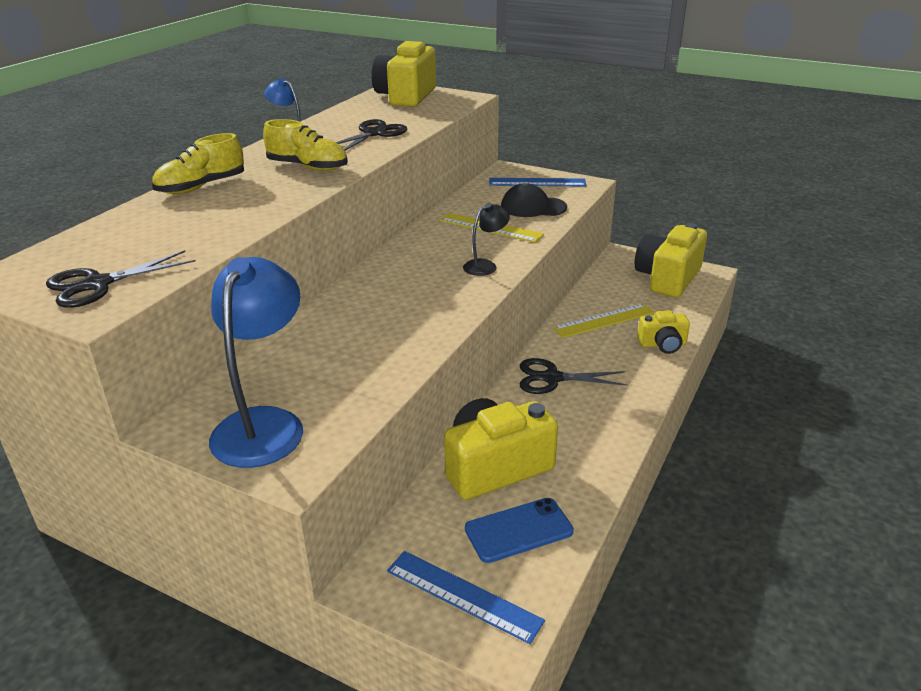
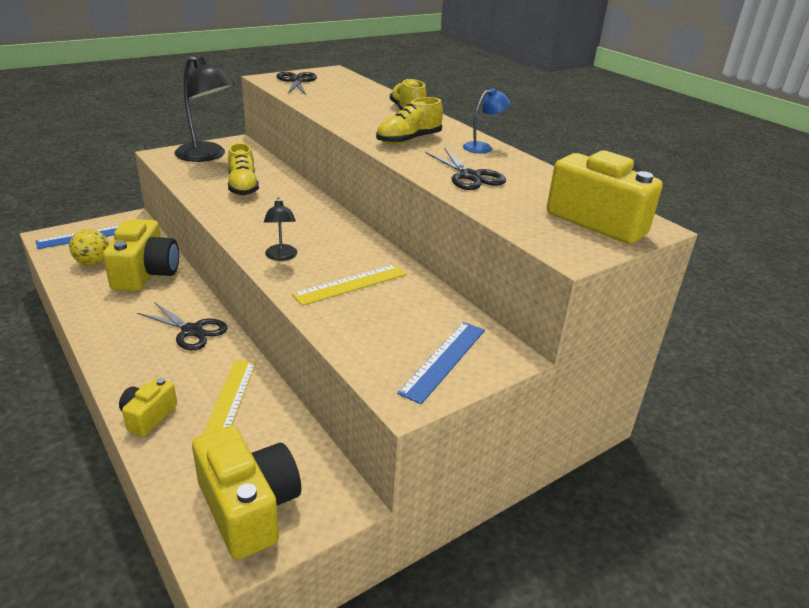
camera: 115 degrees right, 0 degrees up
blue lamp [209,257,303,468] -> black lamp [175,56,235,162]
blue phone [465,498,574,563] -> yellow ball [69,229,109,265]
black cap [501,183,567,217] -> none
black scissors [520,358,628,394] -> black scissors turned 90 degrees clockwise [137,302,228,350]
none -> yellow shoe [228,143,259,196]

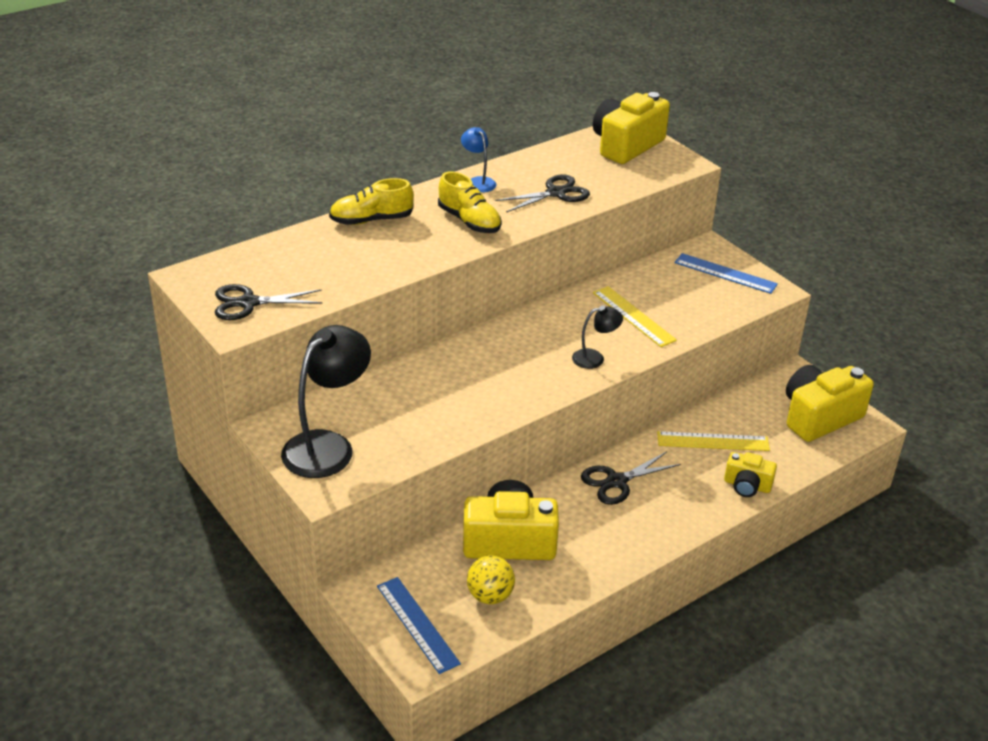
camera: 90 degrees left, 5 degrees up
black scissors [137,302,228,350] -> black scissors turned 150 degrees counterclockwise [581,451,681,505]
yellow shoe [228,143,259,196] -> none

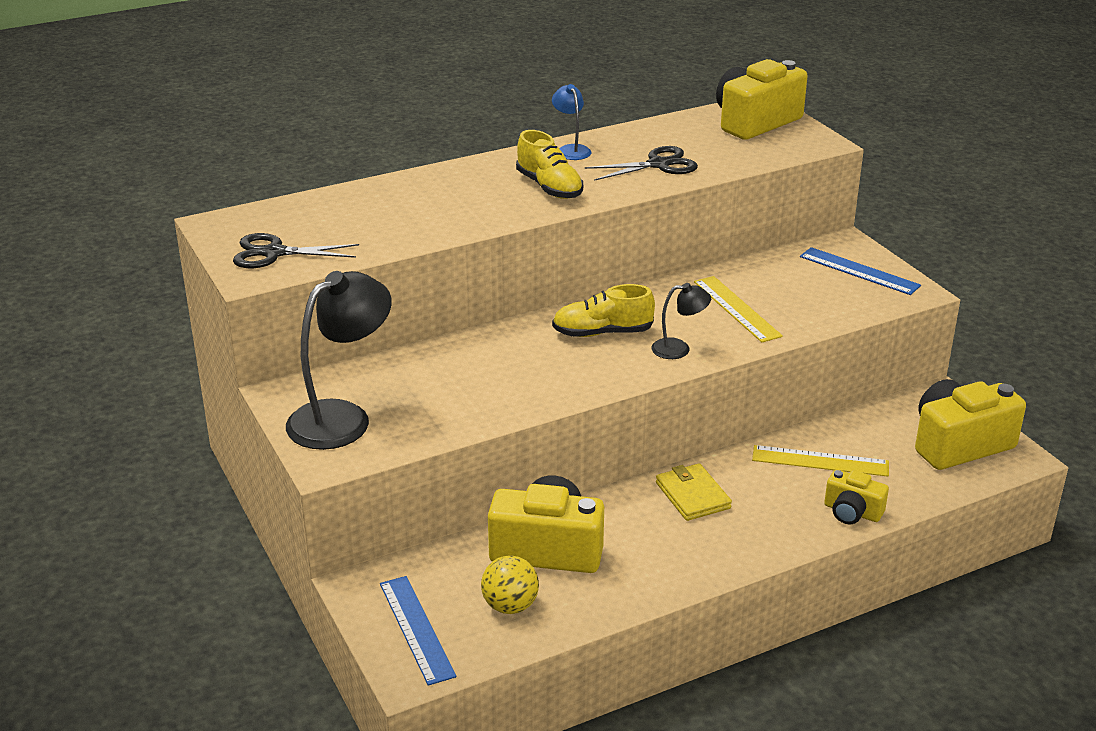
camera: 10 degrees right, 5 degrees down
yellow shoe [329,178,413,225] -> yellow shoe moved to [552,284,655,337]
black scissors [581,451,681,505] -> yellow wallet [656,463,732,521]

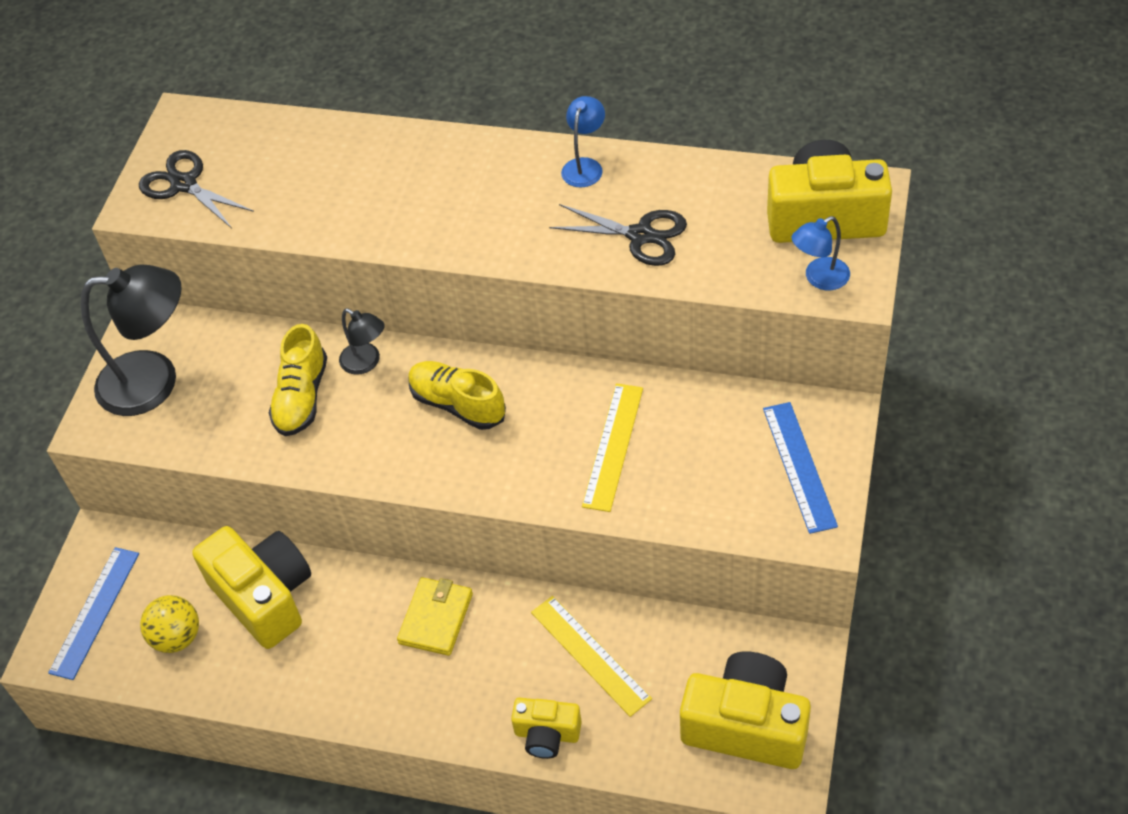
camera: 45 degrees right, 20 degrees up
yellow shoe [516,130,583,199] -> yellow shoe moved to [269,324,327,436]
black lamp [651,283,711,359] -> black lamp moved to [339,309,385,375]
yellow camera [824,469,889,524] -> yellow camera turned 60 degrees counterclockwise [511,698,582,759]
none -> blue lamp [792,216,850,290]

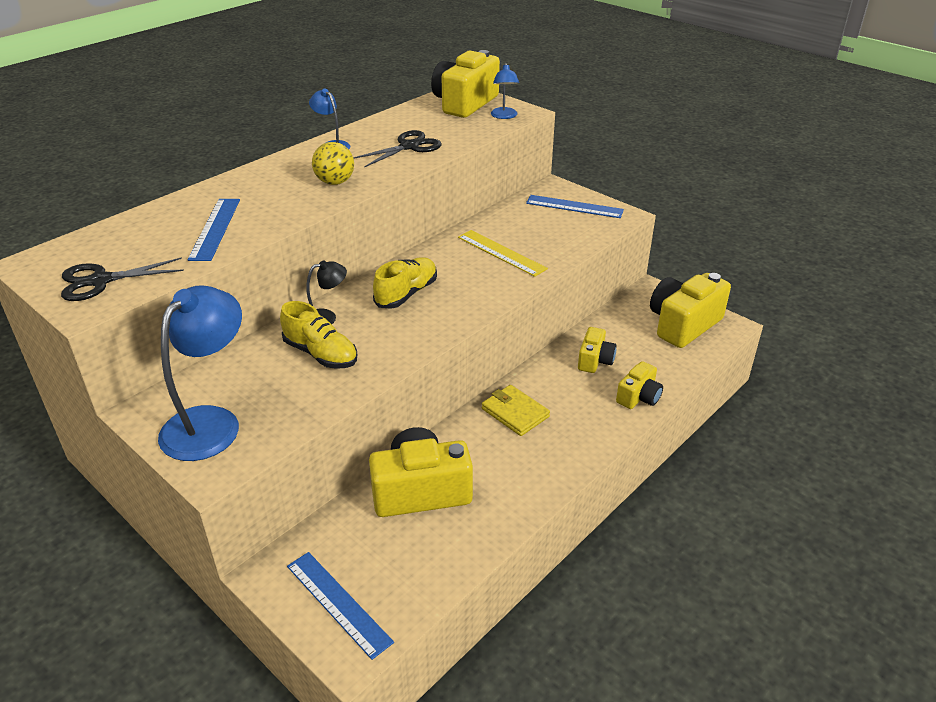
camera: 65 degrees left, 15 degrees down
black lamp [81,264,182,416] -> blue lamp [158,285,242,461]
yellow ball [140,595,199,653] -> yellow ball moved to [312,142,354,185]
yellow shoe [408,361,506,430] -> yellow shoe turned 150 degrees clockwise [373,257,437,309]
yellow ruler [531,596,652,717] -> yellow camera [578,327,617,373]
none -> blue ruler [187,199,240,261]

